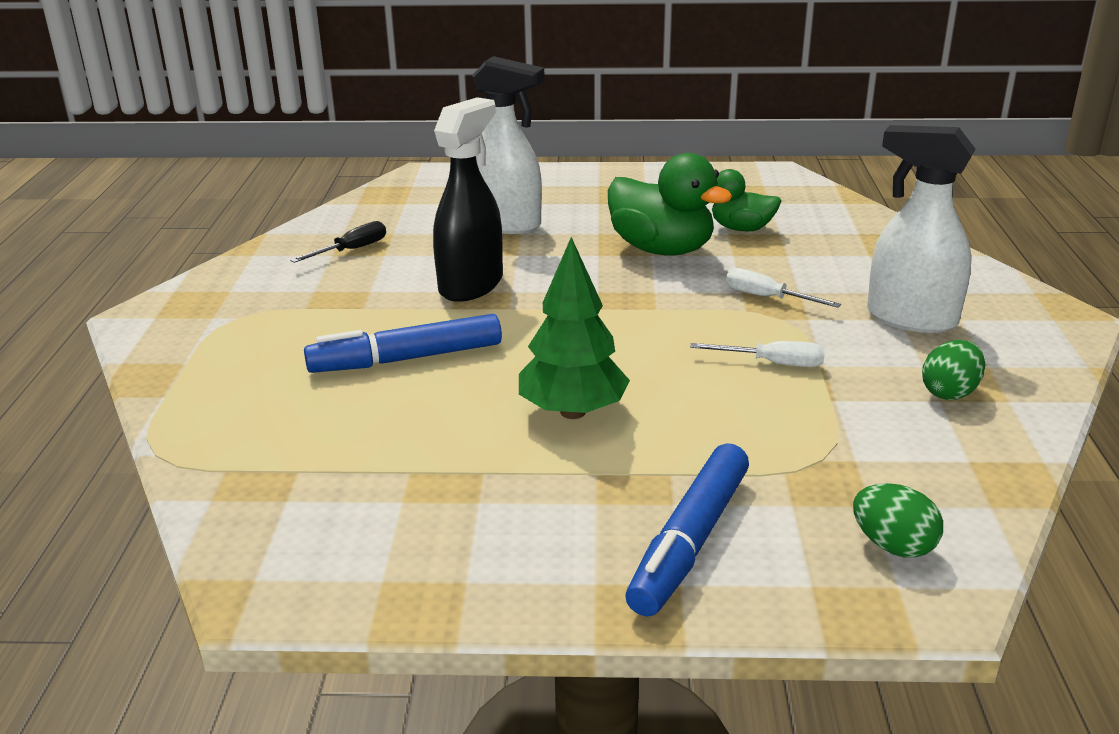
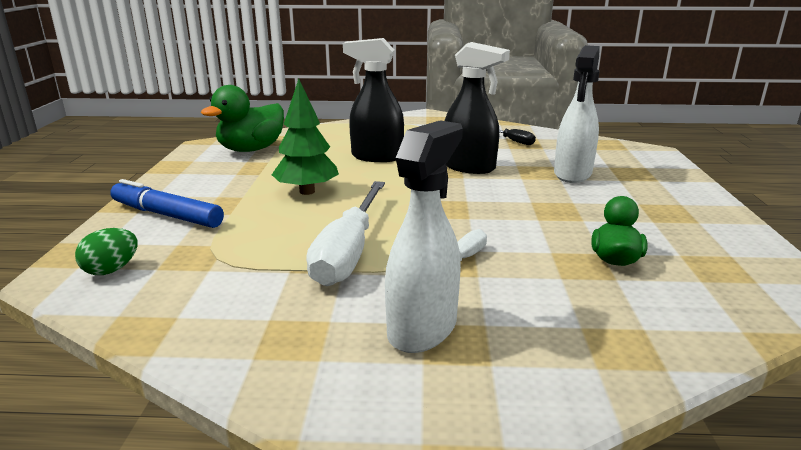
camera: 90 degrees right, 5 degrees down
blue marker [304,314,502,373] -> black spray bottle [343,38,404,162]
green duck [608,153,732,256] -> green duck moved to [201,85,284,152]
white screwdriver [690,341,825,367] -> white screwdriver [306,181,385,286], size x2.09
green egg [922,340,985,400] -> none

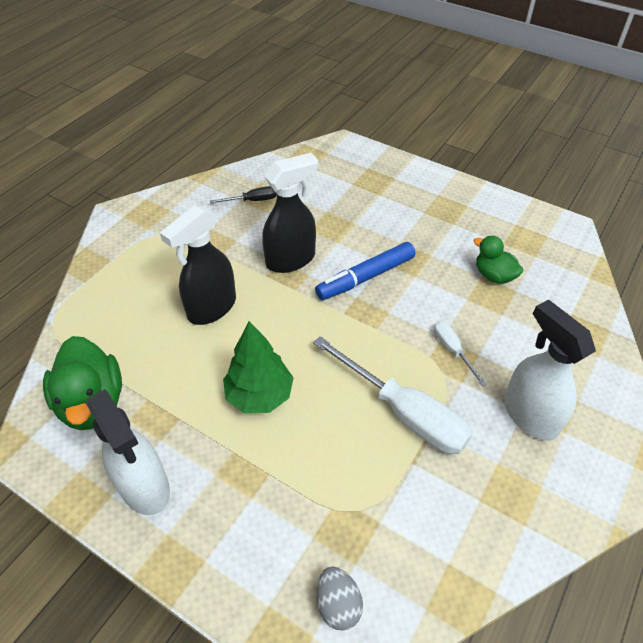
camera: 60 degrees left, 25 degrees up
green egg [75,228,138,275] -> grey egg [316,567,363,631]
blue marker [110,179,224,228] -> blue marker moved to [315,242,416,300]
white spray bottle [554,45,600,183] -> white spray bottle moved to [86,389,170,515]

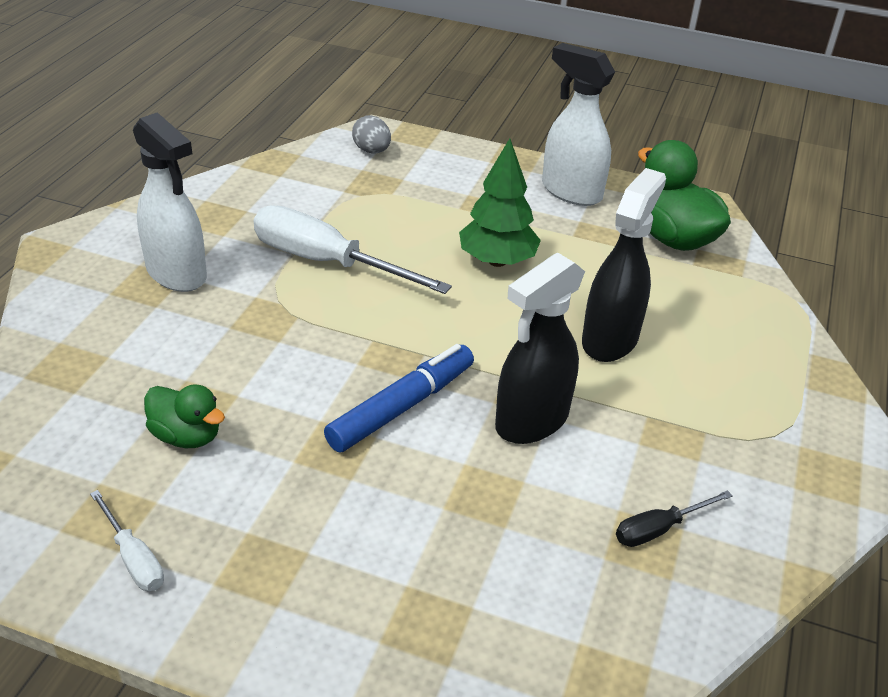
camera: 165 degrees right, 10 degrees down
white screwdriver [434,321,487,387] -> white screwdriver moved to [90,490,164,591]

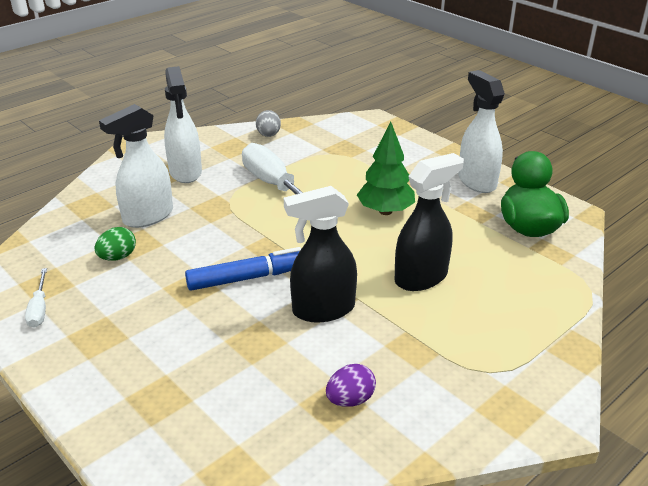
camera: 30 degrees right, 5 degrees down
green duck [144,384,225,448] -> green egg [94,227,136,261]
grey egg [352,115,391,153] -> grey egg moved to [256,110,281,137]
black screwdriver [616,490,733,547] -> purple egg [326,364,376,407]
none -> white spray bottle [99,104,173,228]

